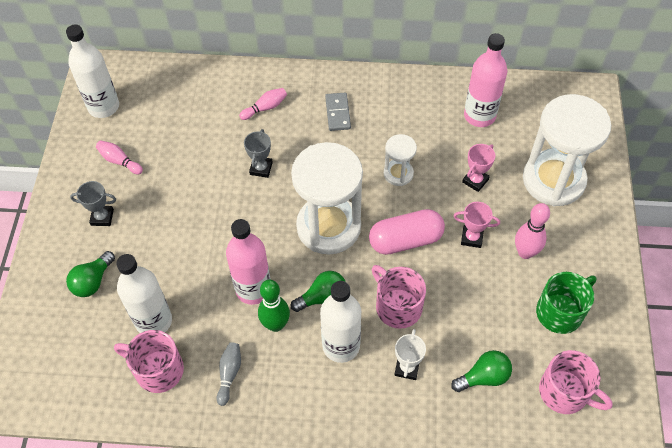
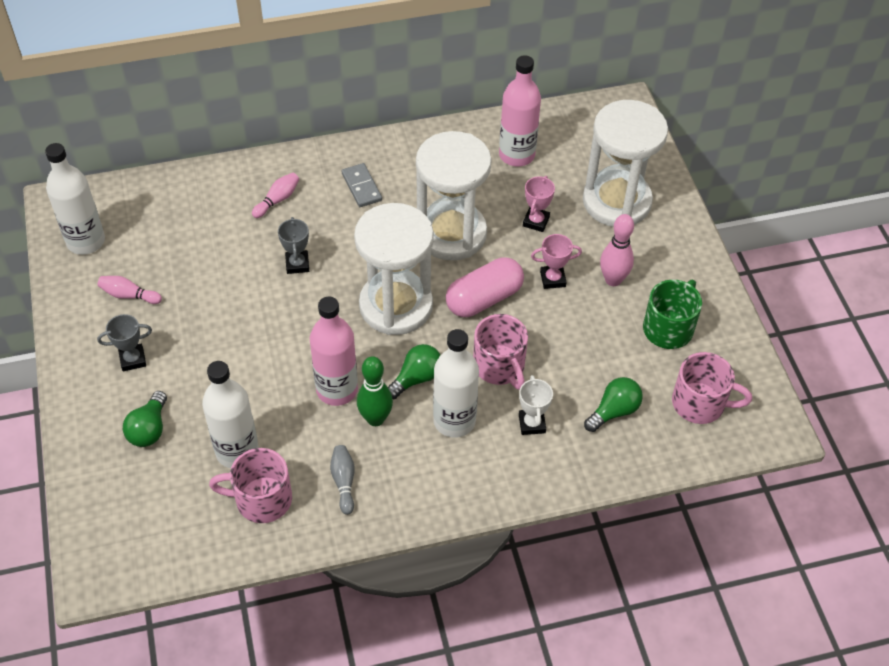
camera: 20 degrees left, 5 degrees down
pink mug [372,265,426,329] -> pink mug turned 150 degrees counterclockwise [473,314,528,390]
white hourglass [384,134,417,186] -> white hourglass [416,131,492,261], size x2.08

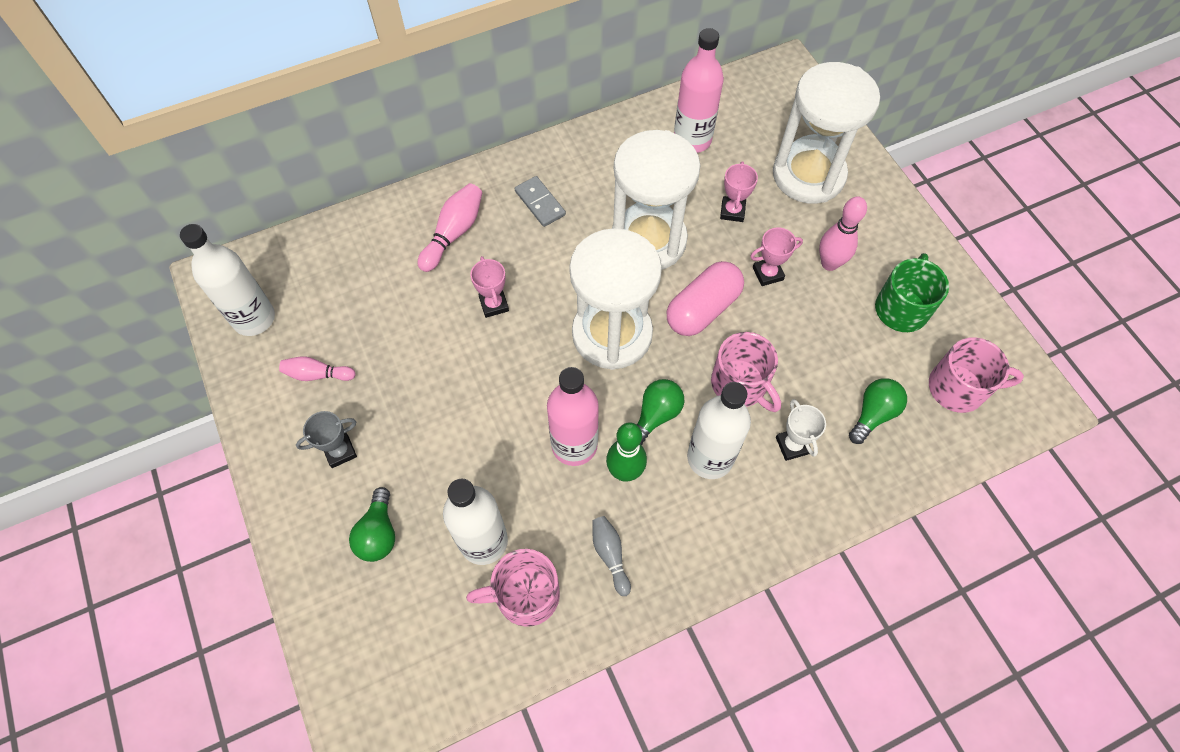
camera: 10 degrees left, 10 degrees up
pink bowling pin [252,173,299,218] -> pink bowling pin [418,183,482,272], size x1.51
grey trophy [278,217,309,274] -> pink trophy [470,256,509,318]

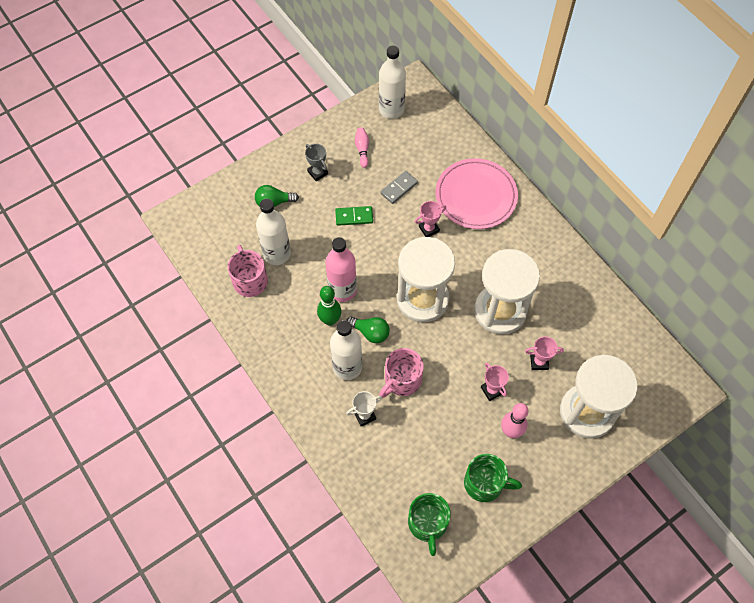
camera: 80 degrees right, 0 degrees up
pink bowling pin [418,183,482,272] -> pink plate [436,158,518,229]
grey domino [515,176,566,227] -> grey domino moved to [380,171,418,204]
grey bowling pin [592,516,631,596] -> none
pink capsule [666,261,744,336] -> none
pink bottle [674,28,724,153] -> none
green light bulb [849,378,907,444] -> none
pink mug [929,337,1024,413] -> green mug [408,493,451,556]
none -> green domino [335,206,373,226]

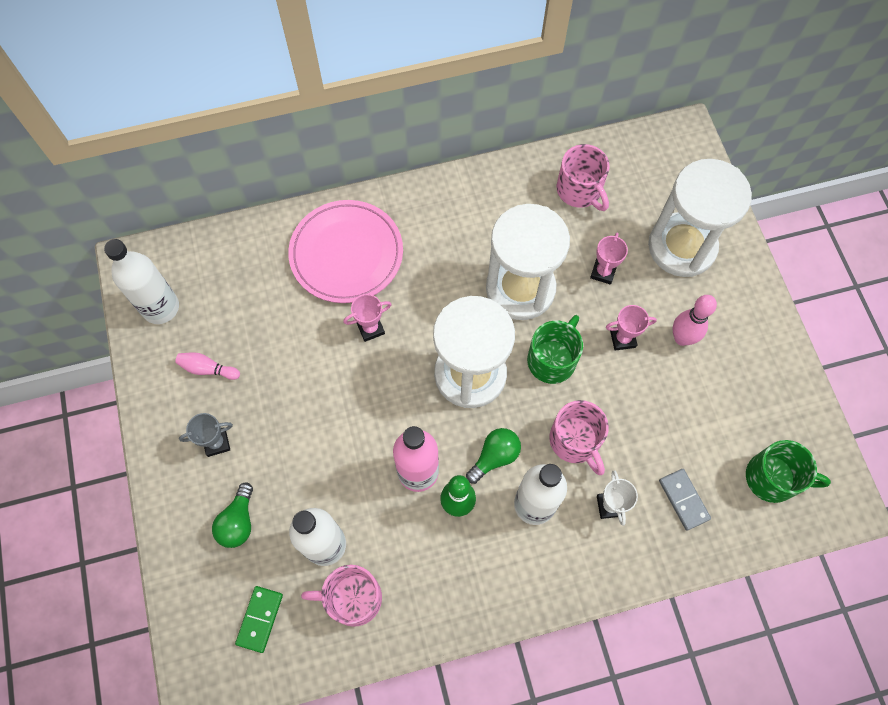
camera: 70 degrees left, 5 degrees up
green domino [335,206,373,226] -> green domino moved to [235,586,283,653]
grey domino [380,171,418,204] -> grey domino moved to [659,469,711,531]
pink trophy [415,201,446,237] -> pink trophy turned 75 degrees clockwise [343,294,392,342]
green mug [464,454,522,502] -> green mug moved to [527,315,583,384]
none -> pink mug [556,144,610,211]

